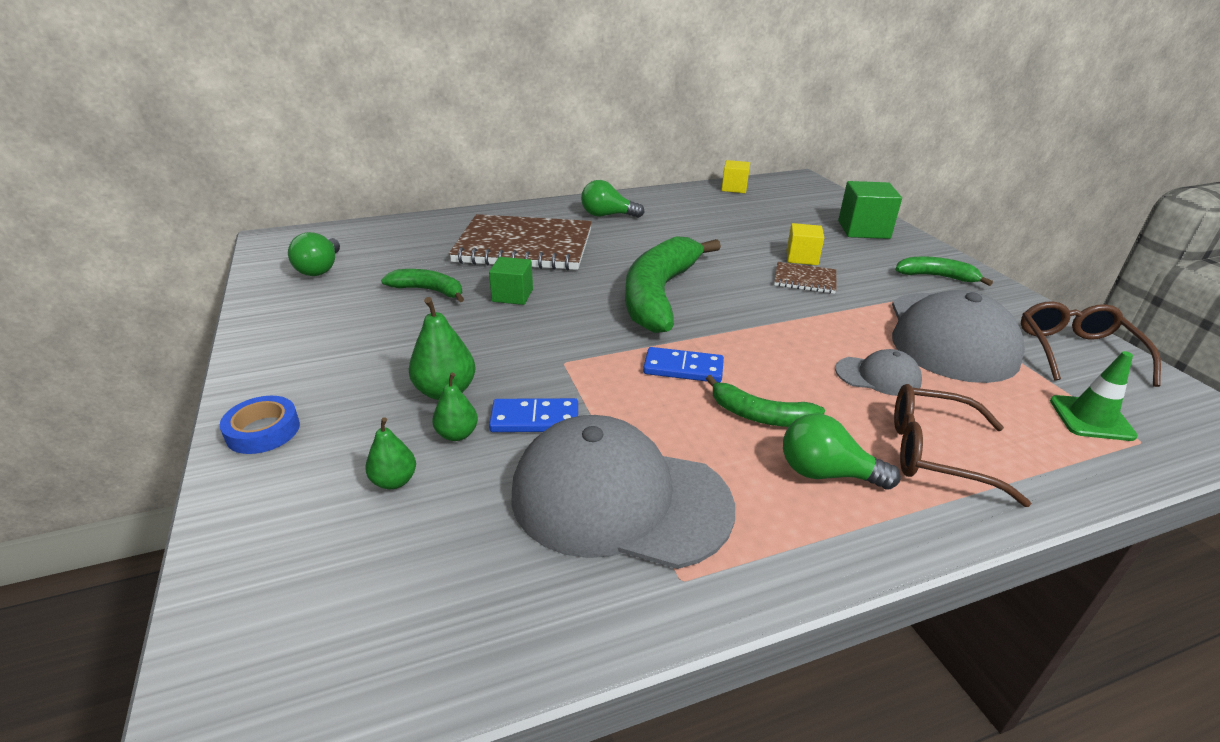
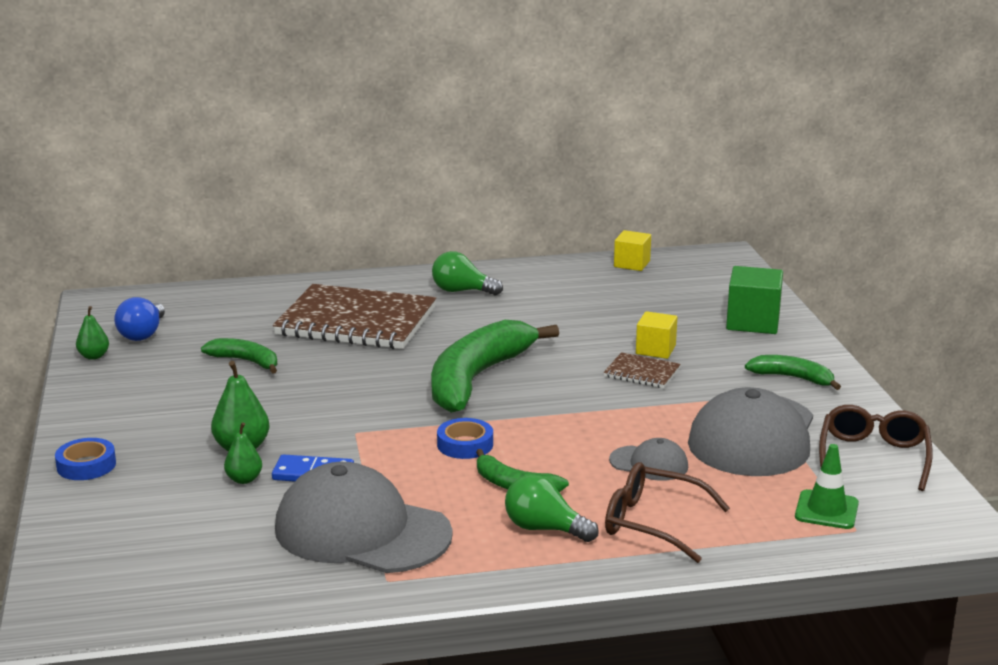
camera: 10 degrees right, 10 degrees down
green light bulb [288,232,340,276] -> blue light bulb [114,297,165,341]
green pear [365,417,416,489] -> green pear moved to [76,306,109,360]
green cube [489,257,533,305] -> none
blue domino [643,347,724,383] -> blue tape [437,418,493,459]

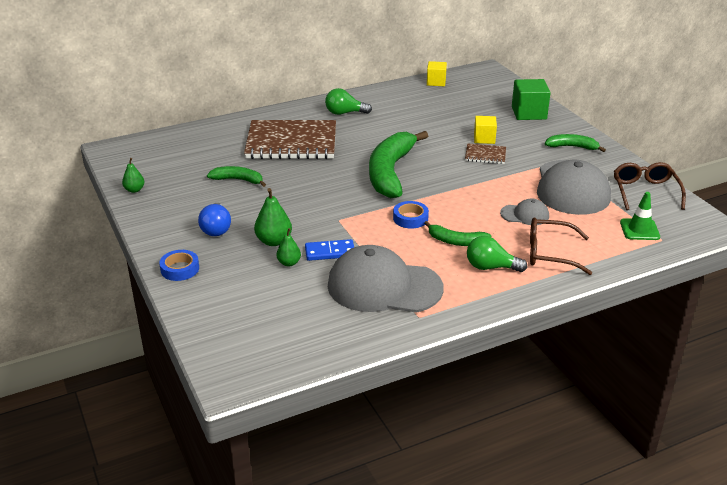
camera: 15 degrees left, 10 degrees up
blue light bulb [114,297,165,341] -> blue light bulb moved to [198,203,231,236]

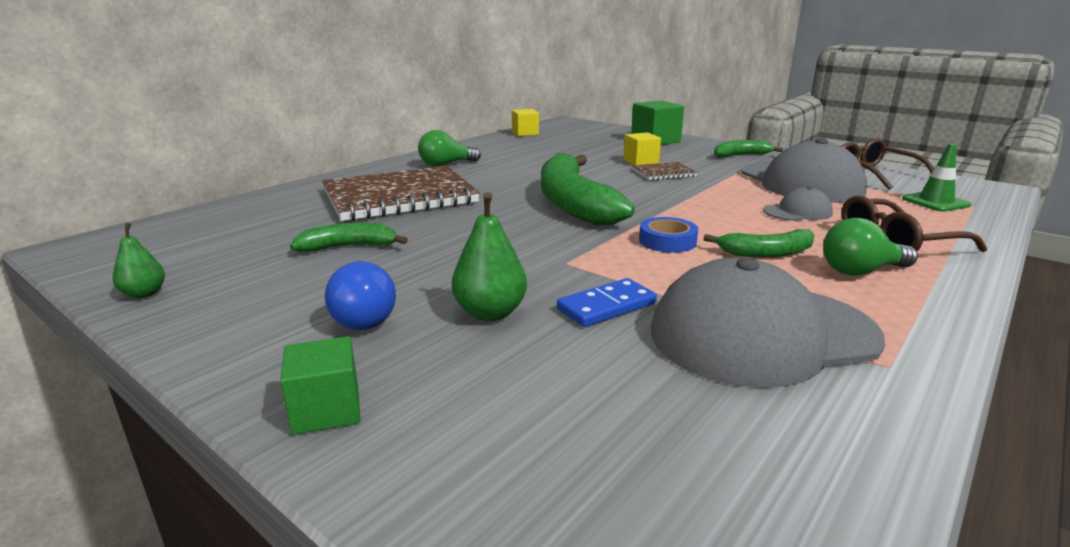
camera: 25 degrees left, 10 degrees down
blue tape [159,250,199,281] -> green cube [280,336,360,435]
green pear [277,228,301,266] -> none

